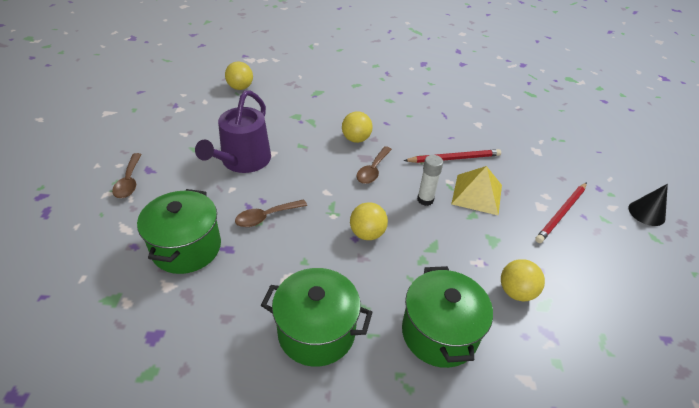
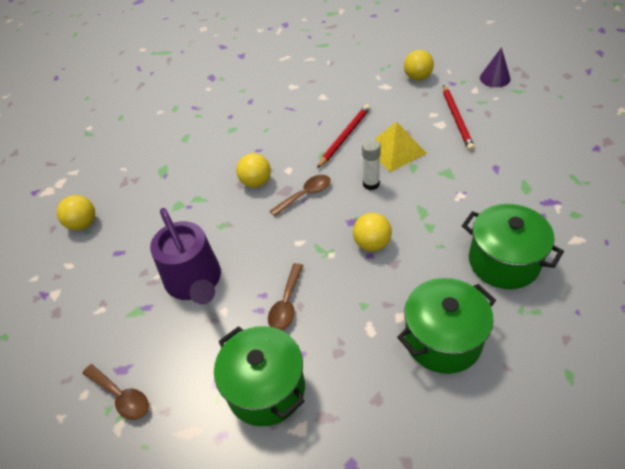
camera: 40 degrees left, 5 degrees up
brown spoon [356,146,392,184] -> brown spoon turned 105 degrees counterclockwise [270,175,331,217]
yellow ball [501,259,545,301] -> yellow ball moved to [404,50,434,80]
black cone [629,184,668,226] -> purple cone [480,47,511,87]

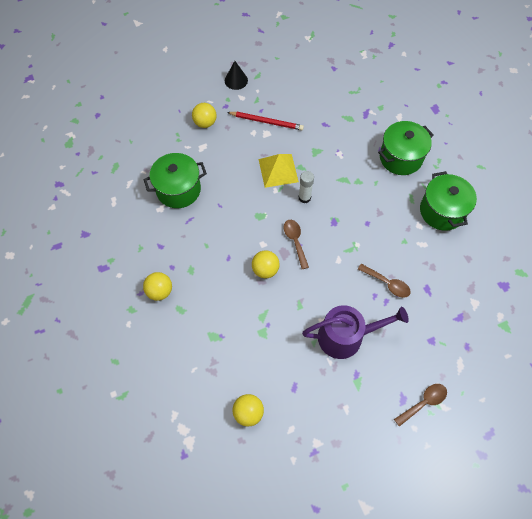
camera: 75 degrees left, 15 degrees up
green pot [214,326,305,426] -> green pot moved to [143,153,207,208]
red pencil [317,104,370,168] -> none
yellow ball [353,213,392,252] -> yellow ball moved to [143,272,172,301]
purple cone [480,47,511,87] -> black cone [225,61,248,90]

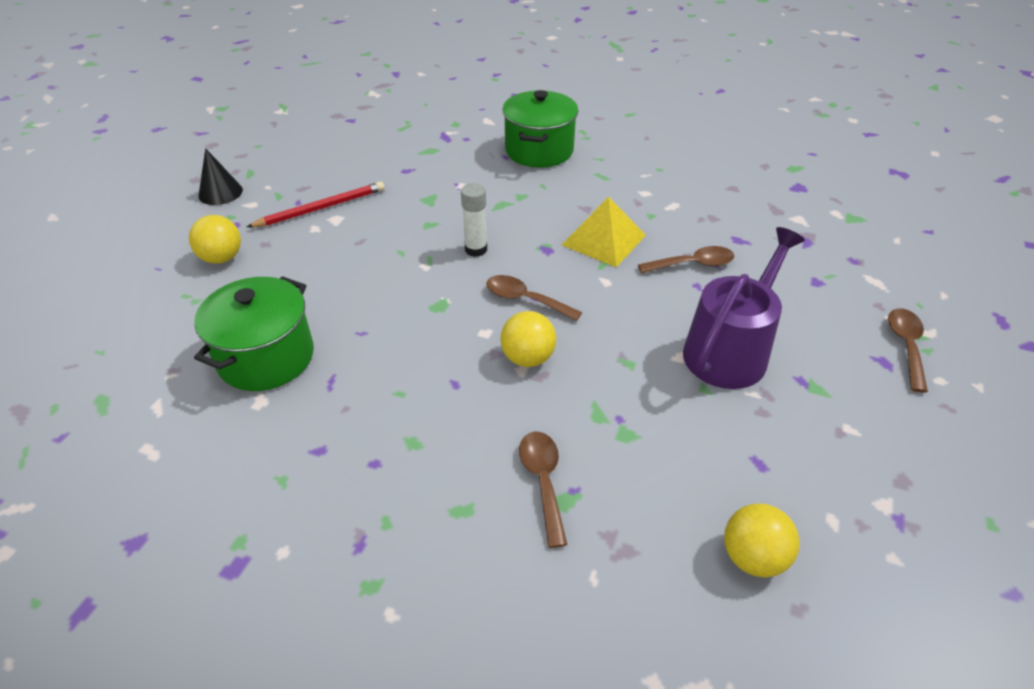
camera: 45 degrees left, 20 degrees down
yellow ball [143,272,172,301] -> none
yellow pyramid [259,154,299,188] -> yellow pyramid moved to [562,197,646,267]
green pot [420,171,477,231] -> none
none -> brown spoon [519,431,567,548]

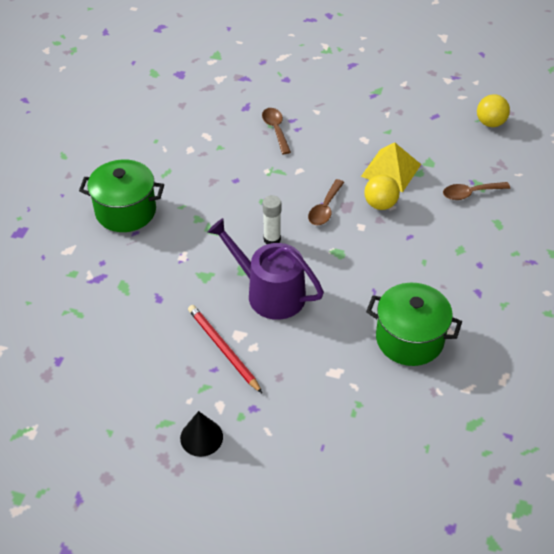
camera: 95 degrees left, 5 degrees up
yellow ball [189,215,241,264] -> none
yellow pyramid [562,197,646,267] -> yellow pyramid moved to [361,142,421,192]
purple watering can [683,227,805,389] -> purple watering can moved to [207,218,324,320]
brown spoon [888,308,928,392] -> none

